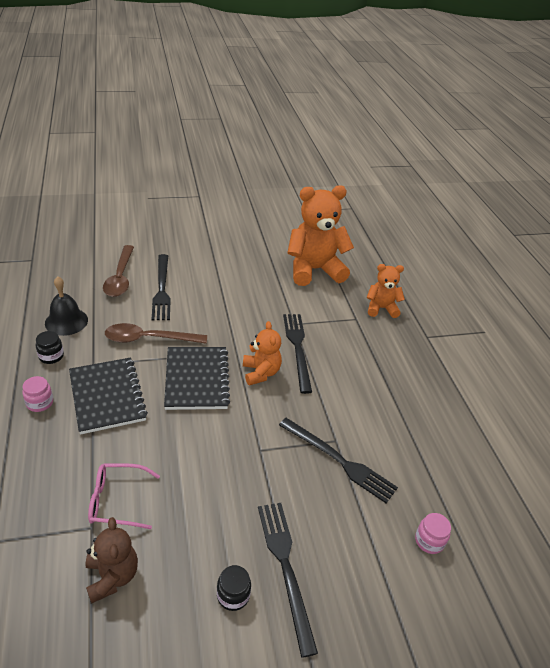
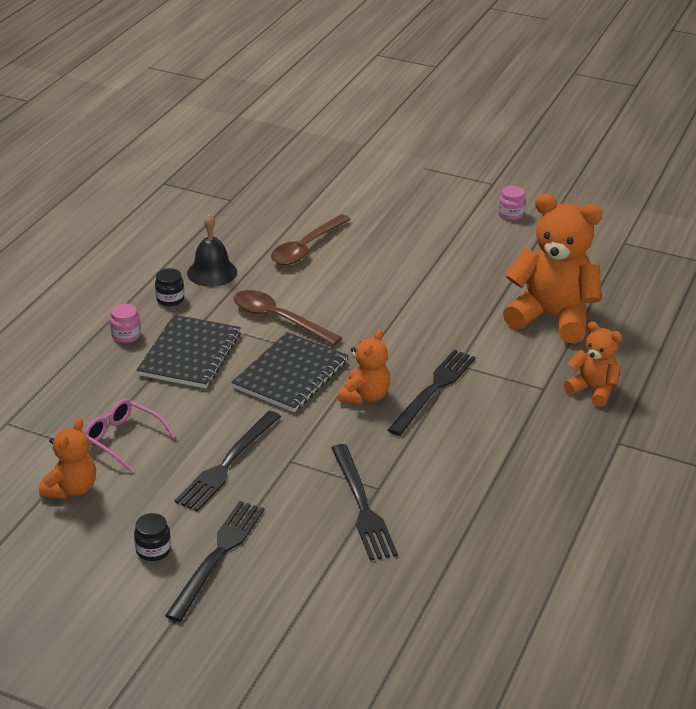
camera: 40 degrees right, 5 degrees down
brown teddy bear [86,517,138,603] -> orange teddy bear [39,418,96,499]
black fork [152,254,171,320] -> black fork moved to [175,411,281,512]
pink jar [415,513,451,554] -> pink jar moved to [498,186,525,220]

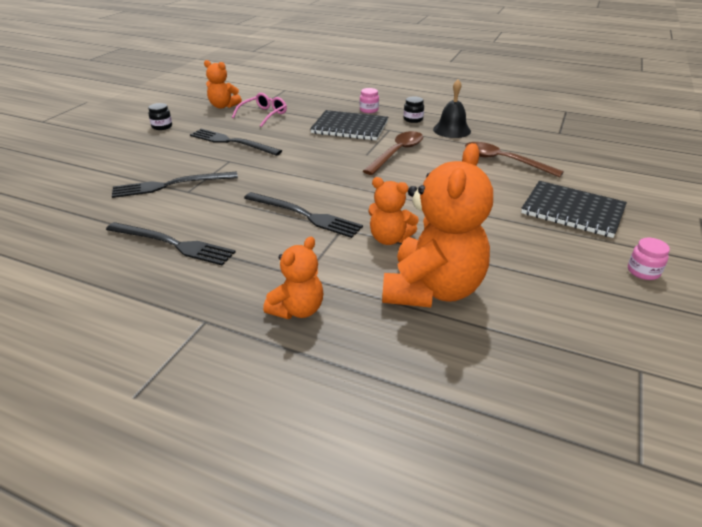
camera: 90 degrees right, 0 degrees up
black fork [165,501,265,622] -> black fork moved to [106,222,236,266]
black notebook [231,332,348,412] -> black notebook moved to [521,181,627,238]
orange teddy bear [338,330,390,404] -> orange teddy bear moved to [368,177,419,245]

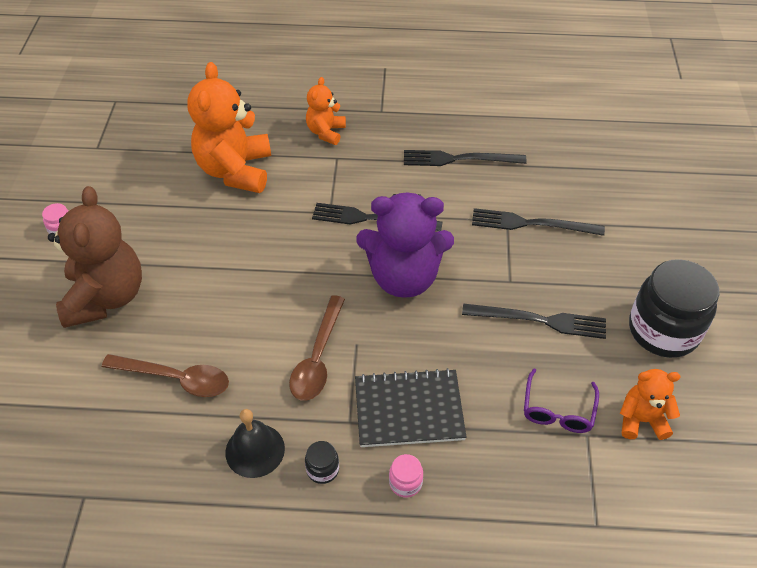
camera: 160 degrees right, 15 degrees up
black fork [112,172,238,198] -> black fork turned 135 degrees counterclockwise [472,208,605,236]
black jar [148,103,172,130] -> black jar [629,259,719,358], size x2.45
pink glasses [232,93,287,127] -> purple glasses [524,368,599,433]
orange teddy bear [368,177,419,245] -> none
black notebook [521,181,627,238] -> brown teddy bear [48,186,142,328]
none -> purple teddy bear [357,193,454,298]

